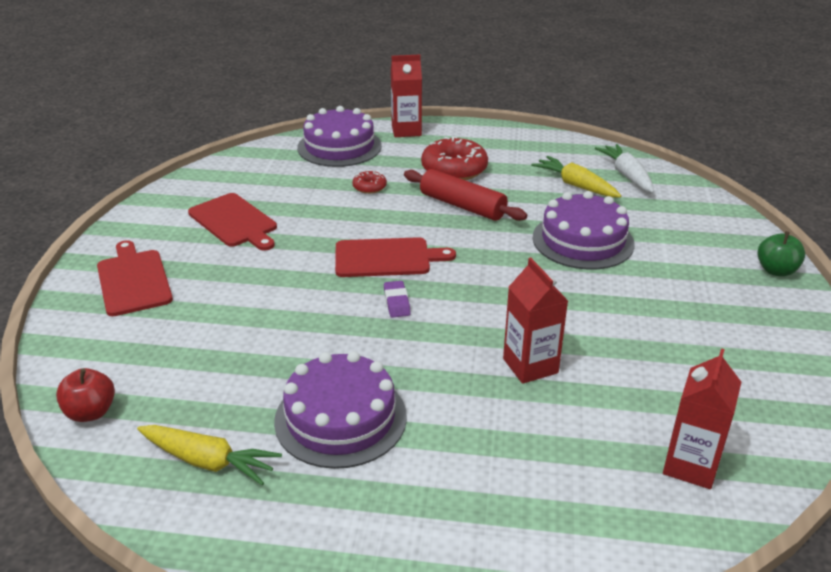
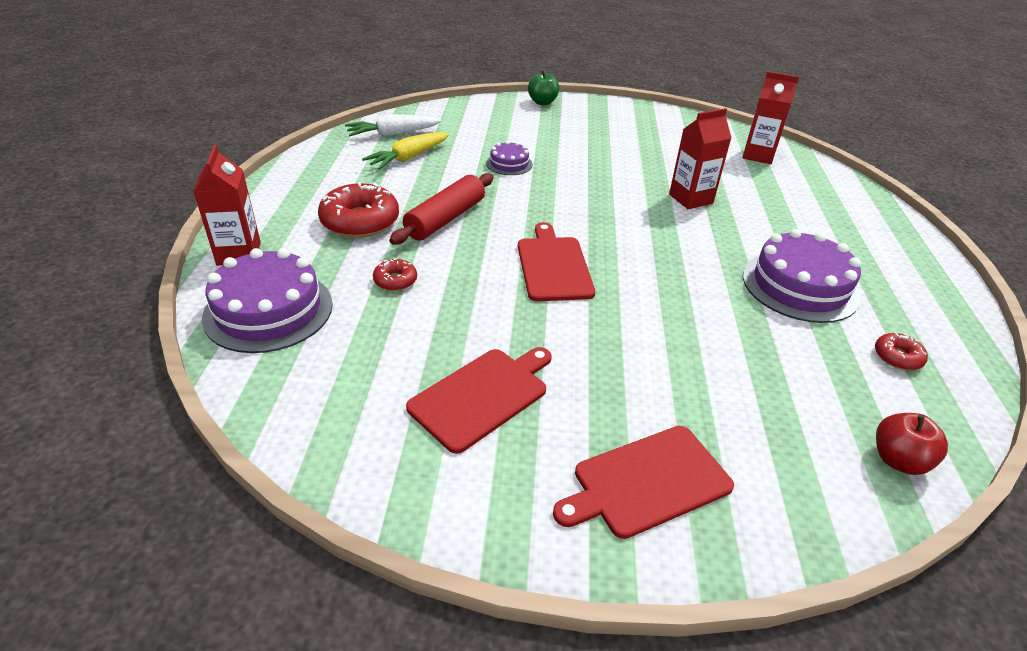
camera: 95 degrees left, 5 degrees up
yellow carrot [137,425,282,485] -> red donut [875,333,928,370]
purple eraser [384,281,411,318] -> none
purple cake [533,191,635,270] -> purple cake [486,141,533,175], size x0.52

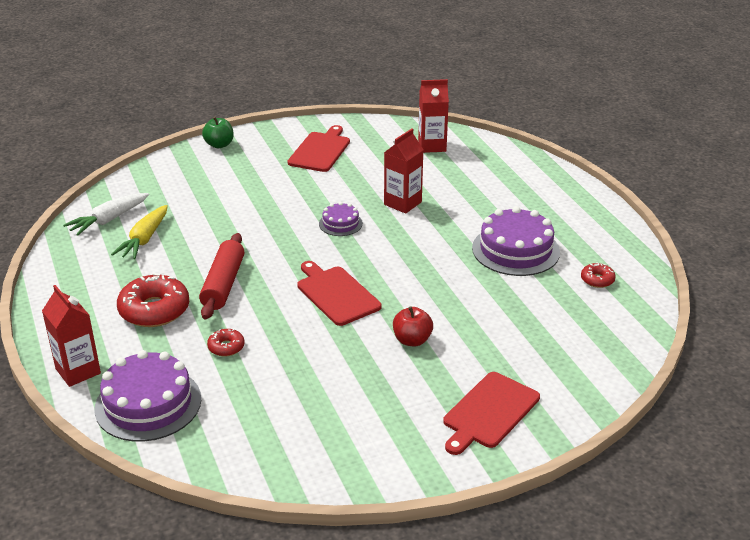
camera: 25 degrees left, 5 degrees down
red cutting board [406,347,552,454] -> red cutting board moved to [288,125,350,172]
purple cake [486,141,533,175] -> purple cake moved to [319,202,363,236]
red apple [876,413,948,475] -> red apple moved to [393,306,433,346]

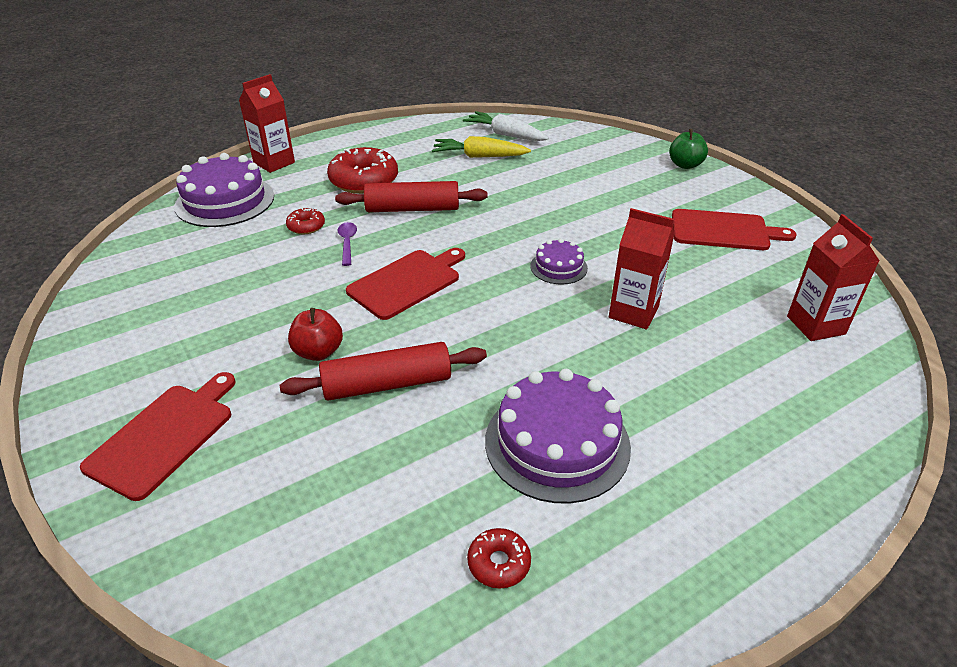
camera: 80 degrees right, 5 degrees up
red cutting board [443,372,540,455] -> red cutting board turned 90 degrees clockwise [80,372,236,501]
none -> red rolling pin [280,342,487,401]
none -> purple spoon [337,222,357,266]

